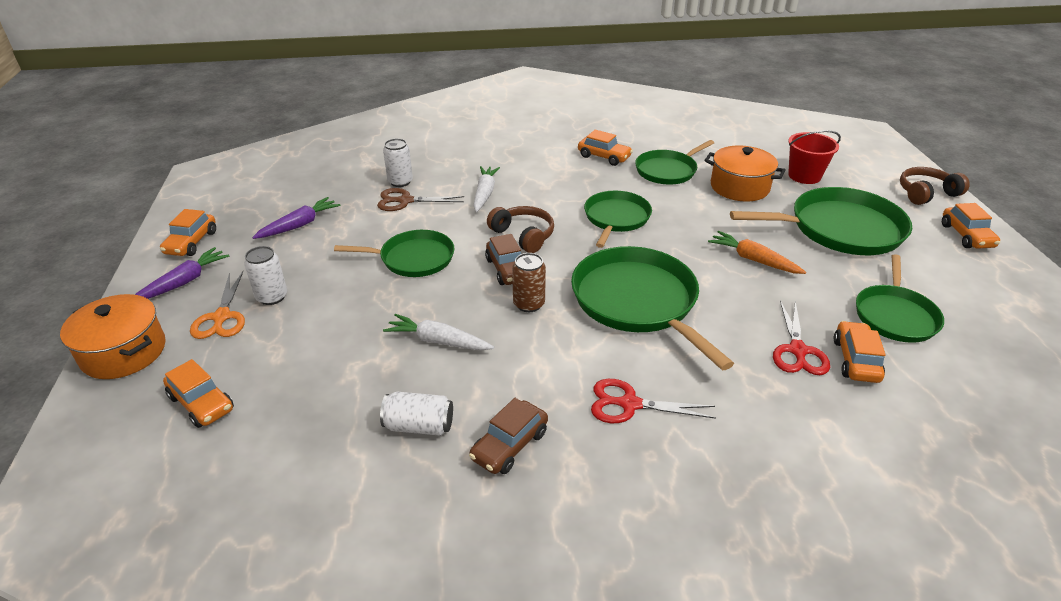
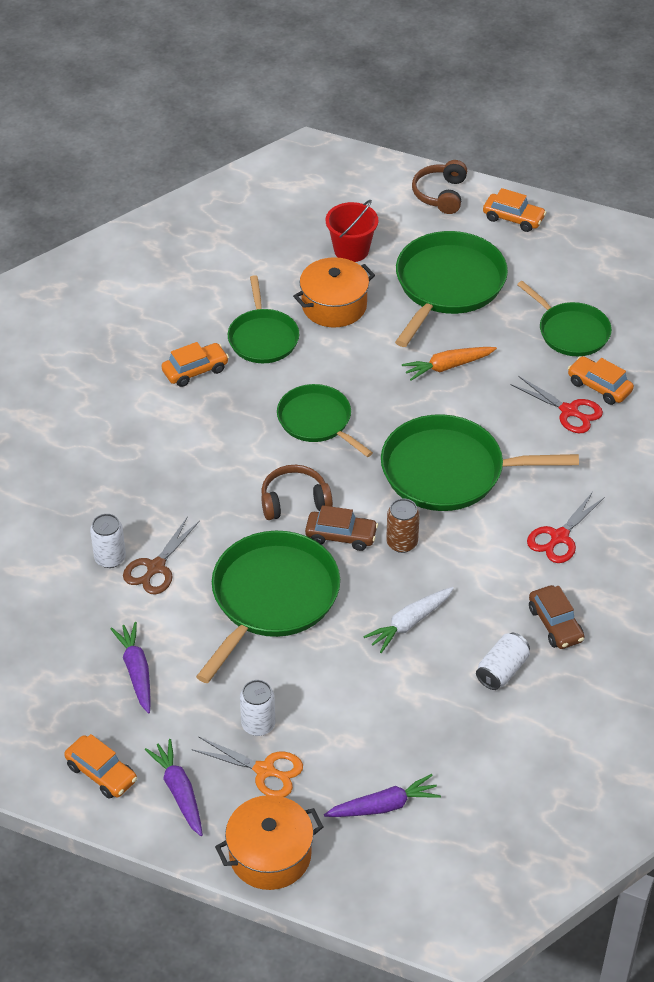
camera: 60 degrees left, 10 degrees up
orange car [163,359,234,428] -> purple carrot [324,774,441,817]
green pan [334,230,454,277] -> green pan [196,531,340,683], size x1.60
white carrot [473,166,500,212] -> none

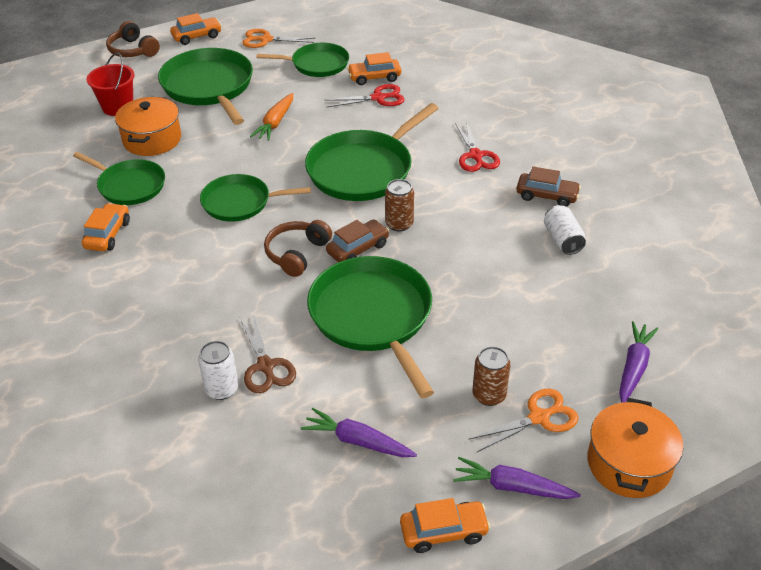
camera: 50 degrees left, 5 degrees down
white can [240,680,275,736] -> brown can [472,346,511,406]
white carrot [363,587,454,653] -> none
none -> orange scissors [242,29,316,48]

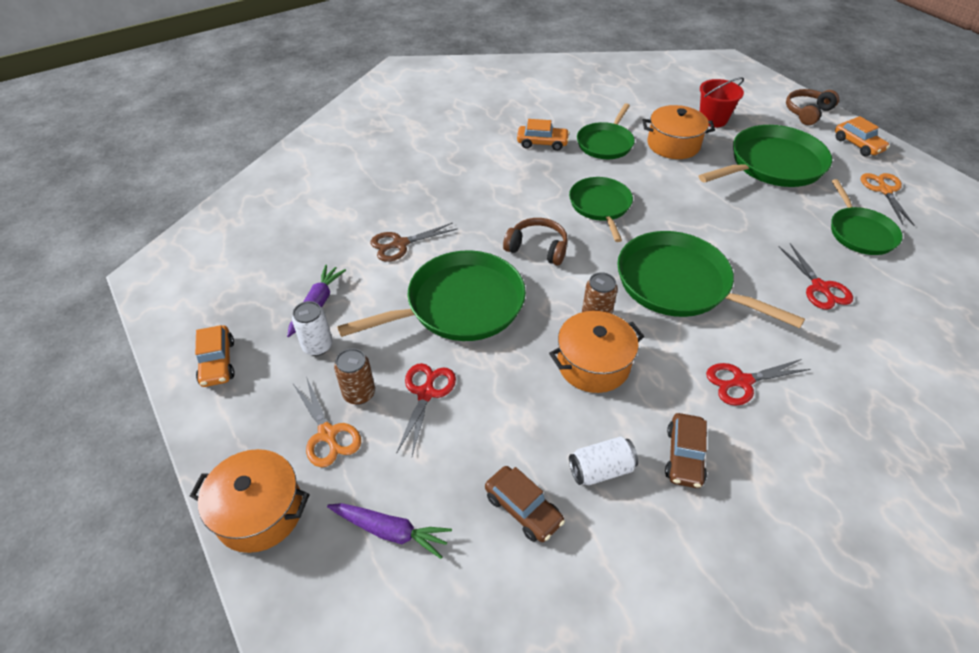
camera: 85 degrees right, 5 degrees up
white can [198,341,239,400] -> white can moved to [292,301,333,356]
orange carrot [250,93,293,141] -> none
brown car [326,220,389,262] -> brown car moved to [485,466,565,542]
orange car [347,52,401,85] -> none
purple carrot [453,457,581,499] -> none
none -> red scissors [396,363,456,456]
none -> orange pot [549,311,644,393]

